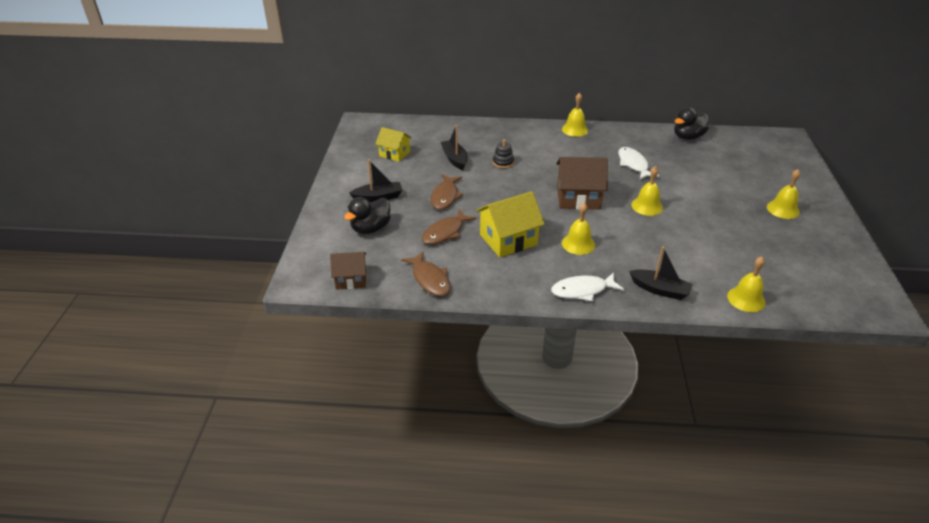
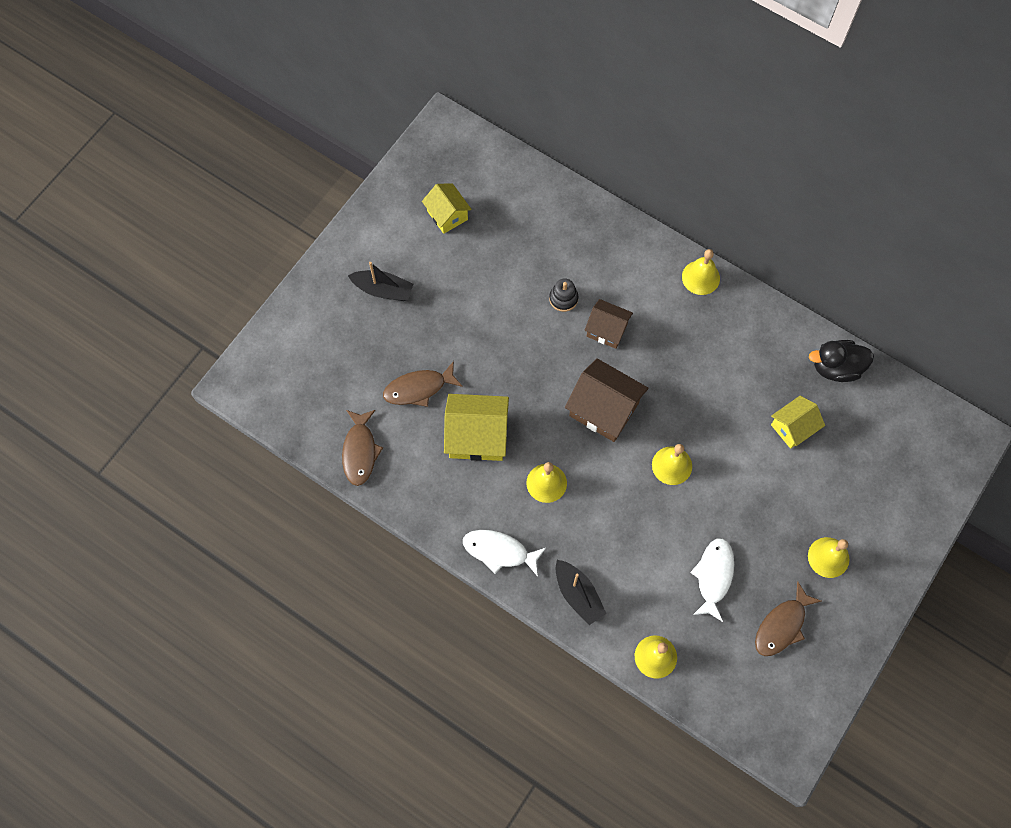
camera: 30 degrees right, 30 degrees up
brown house [330,252,366,290] -> brown house moved to [584,299,633,349]
black duck [344,197,391,234] -> none
brown fish [431,174,463,210] -> brown fish moved to [755,581,821,656]
black boat [441,125,467,170] -> none
white fish [618,147,659,180] -> white fish moved to [690,538,734,622]
none -> yellow house [771,396,825,449]

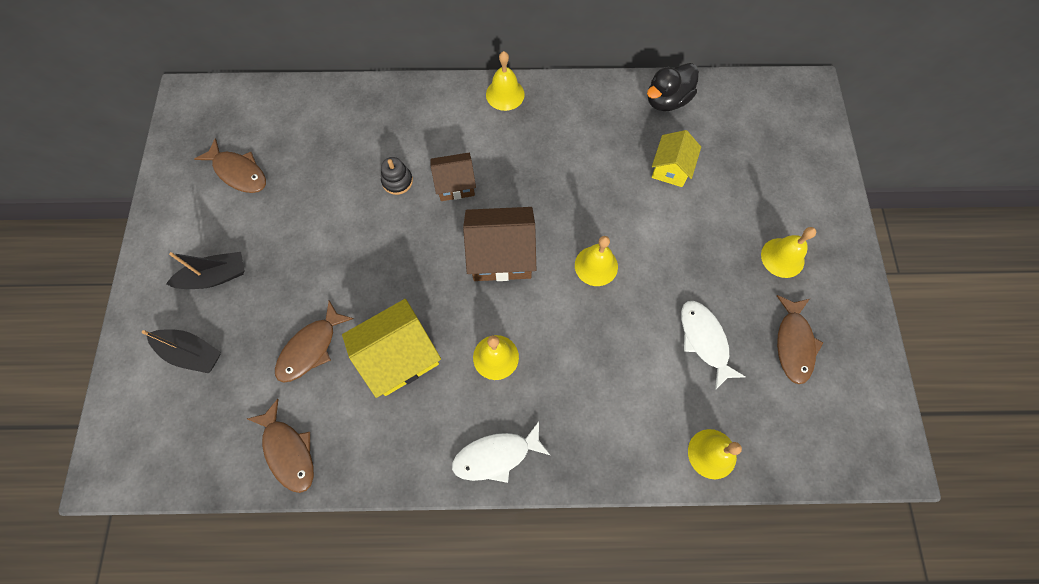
camera: 35 degrees left, 0 degrees up
yellow house [422,184,472,234] -> brown fish [194,138,266,193]
black boat [556,560,607,625] -> black boat moved to [142,330,221,374]

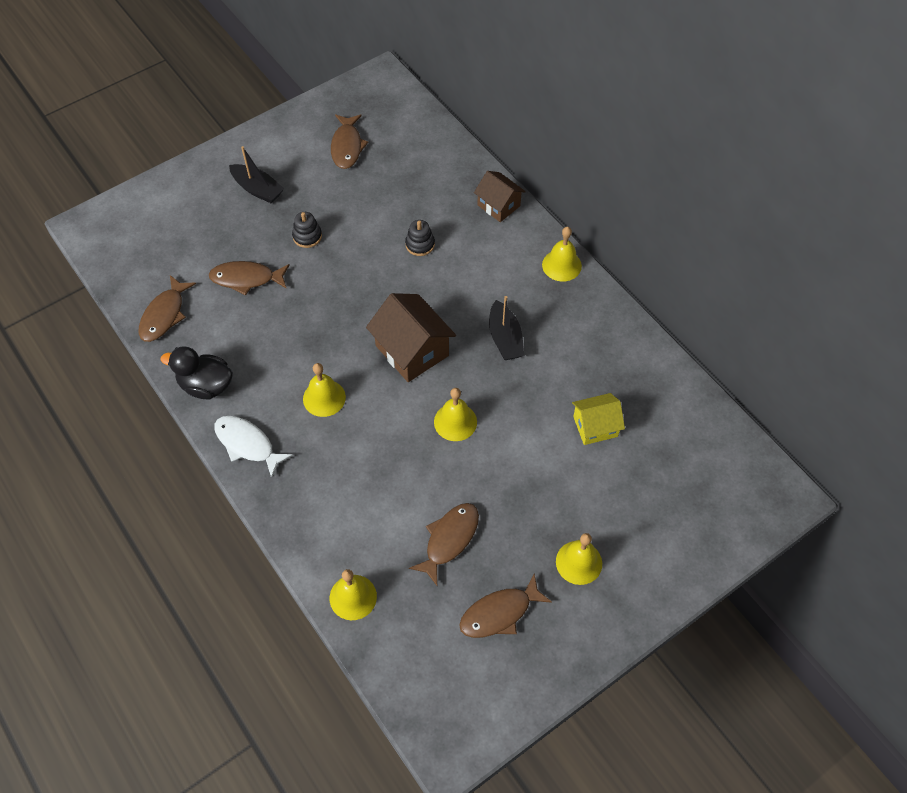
camera: 55 degrees right, 10 degrees down
black boat [142,330,221,374] -> black boat moved to [489,296,524,360]
yellow house [342,299,441,398] -> none
brown house [431,153,476,201] -> brown house moved to [474,171,526,222]
black duck [647,63,699,111] -> black duck moved to [161,346,233,399]
white fish [681,301,745,390] -> brown fish [409,503,479,585]
none -> black stacking toy [292,212,322,248]

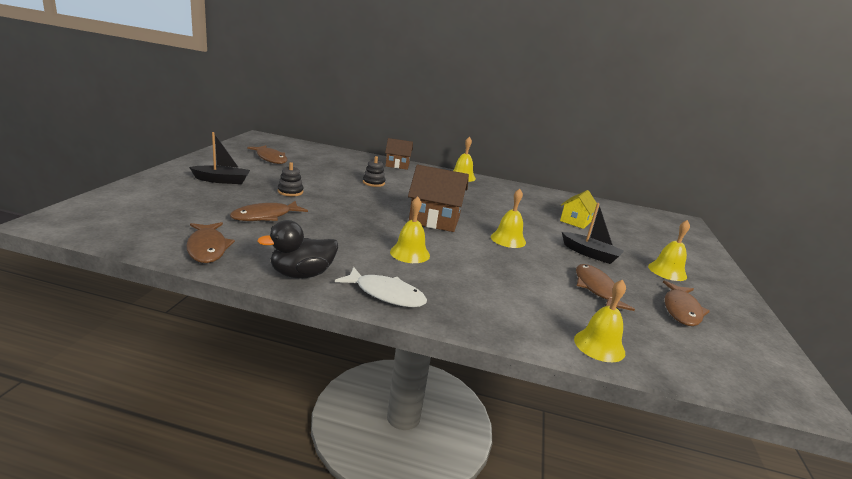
camera: 45 degrees left, 35 degrees down
white fish [214,416,293,478] -> white fish turned 150 degrees counterclockwise [335,267,427,307]
black boat [489,296,524,360] -> black boat moved to [562,203,624,264]

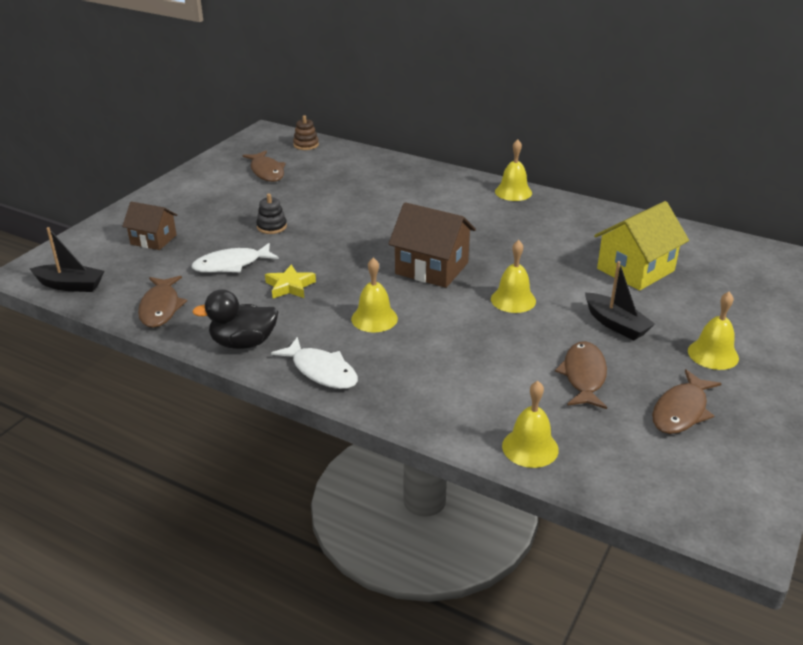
camera: 20 degrees right, 10 degrees up
black boat [189,132,250,184] -> black boat moved to [30,227,104,292]
brown fish [230,201,308,221] -> white fish [191,243,279,273]
black stacking toy [363,156,386,187] -> none
brown house [385,138,413,170] -> brown house moved to [122,202,177,250]
yellow house [560,190,599,229] -> yellow house [594,201,689,291], size x1.59
none -> yellow star [265,264,316,298]
none -> brown stacking toy [293,115,319,150]

